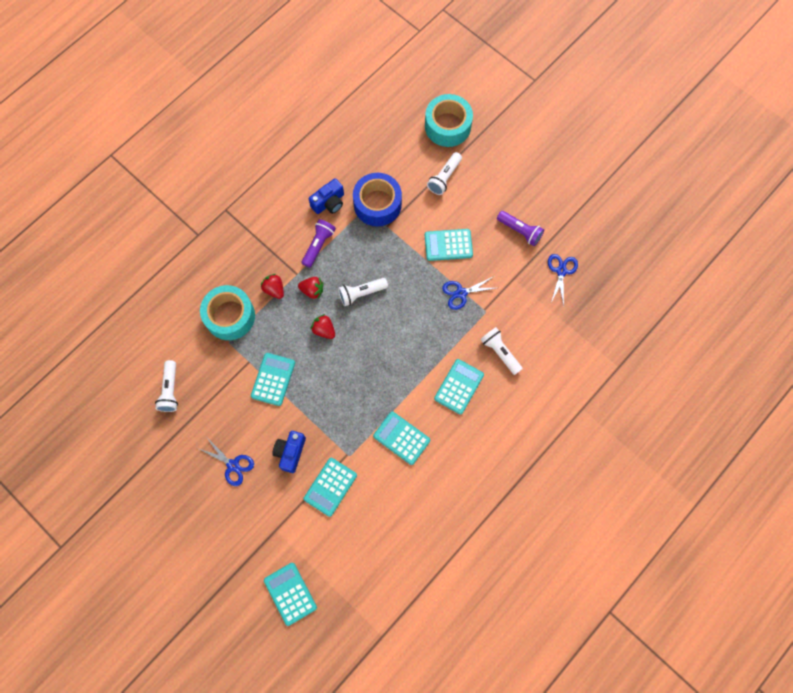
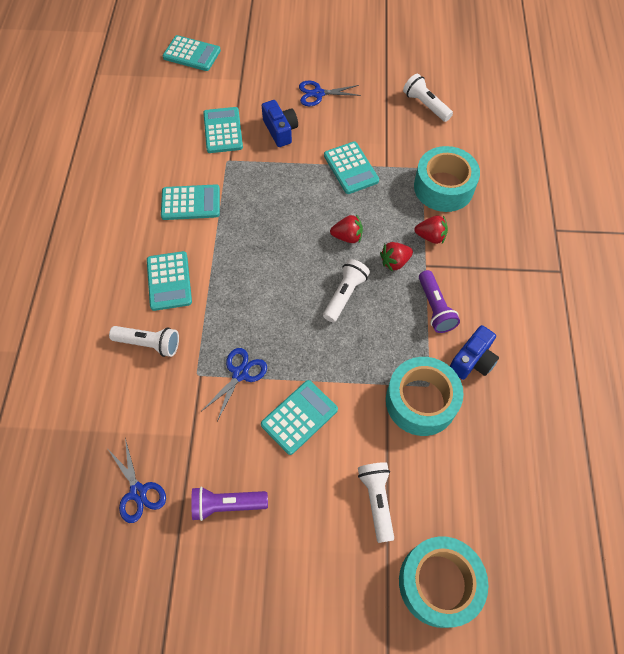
camera: 140 degrees right, 10 degrees down
blue camera [309,178,344,214] -> blue camera turned 150 degrees counterclockwise [450,325,499,380]
blue tape [353,173,402,226] -> turquoise tape [386,357,464,436]

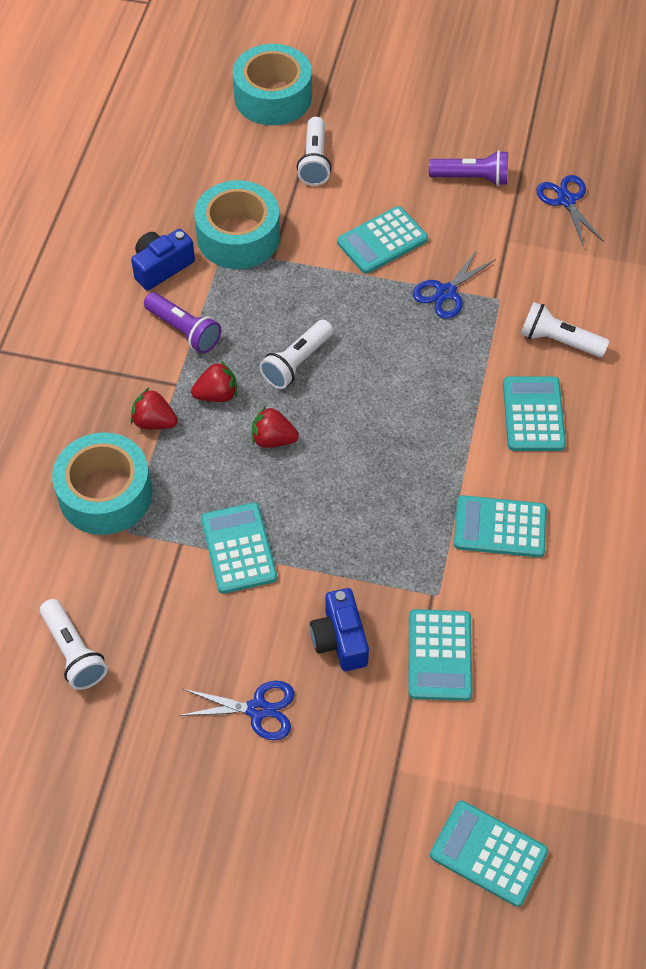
camera: 170 degrees left, 5 degrees down
purple flashlight [419,270,460,333] -> purple flashlight turned 135 degrees clockwise [144,292,221,353]

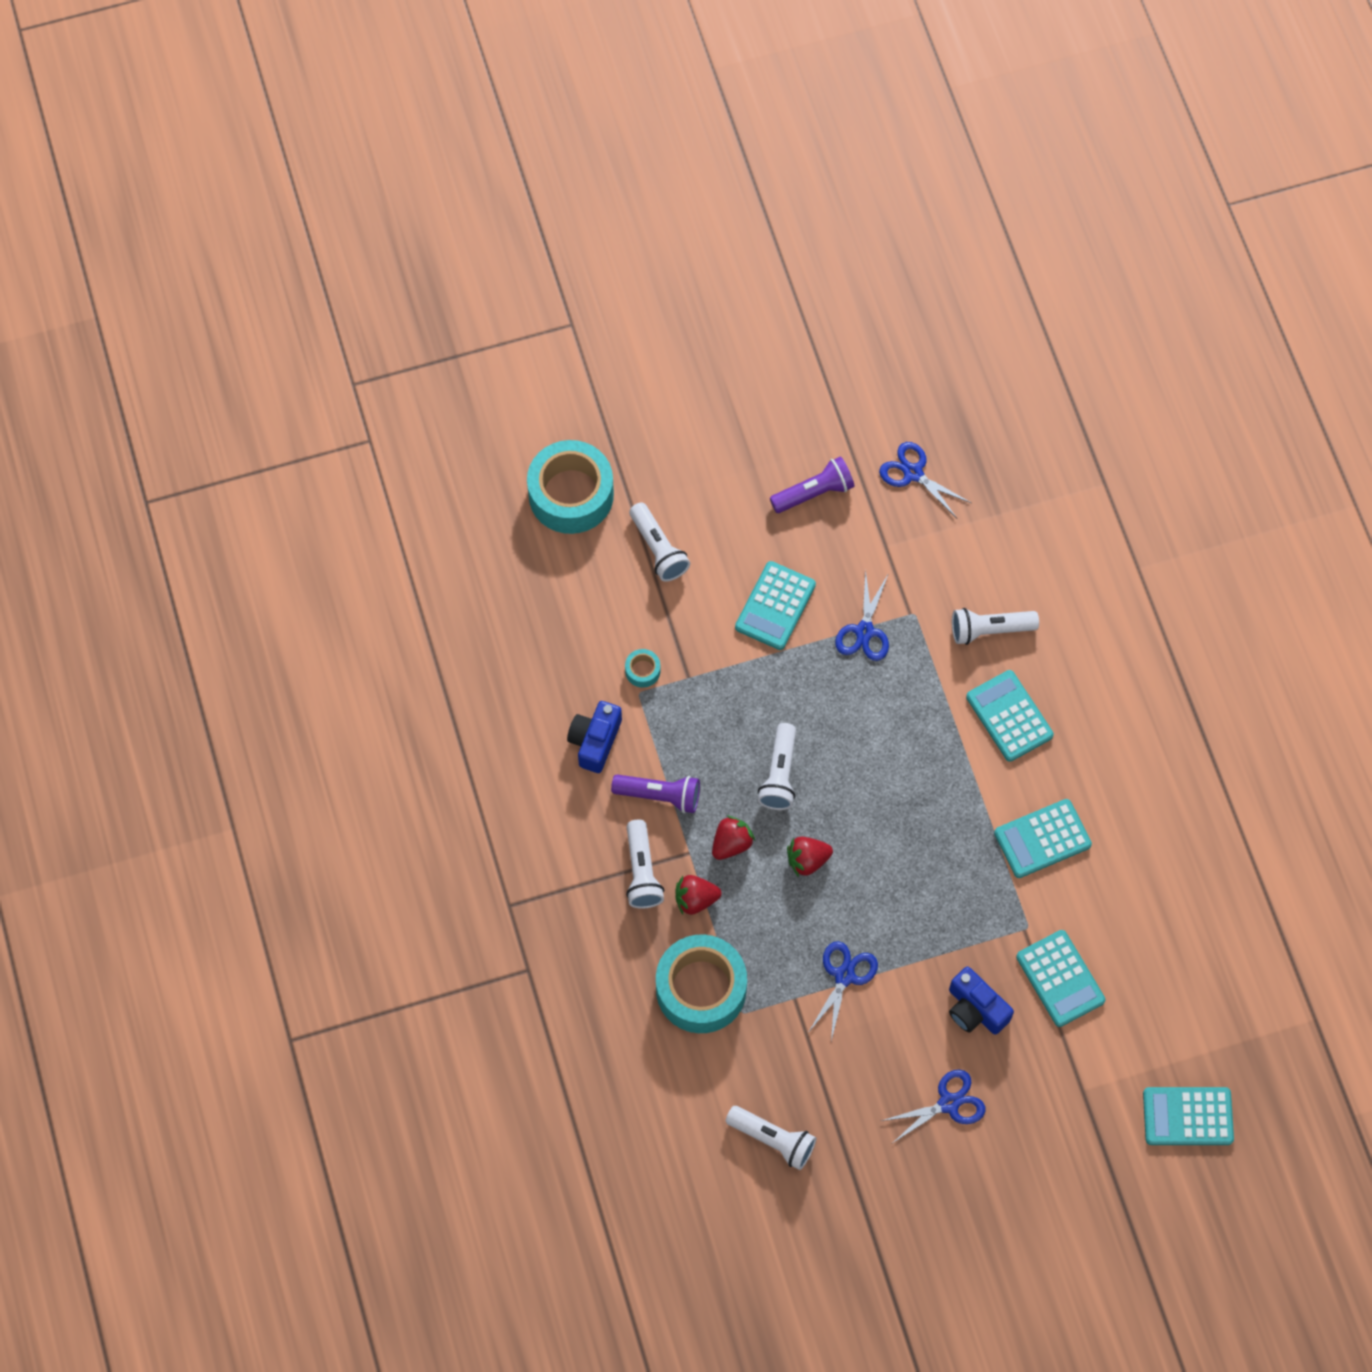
camera: 30 degrees left, 10 degrees up
turquoise tape [194,180,280,269] -> turquoise tape [625,649,660,688], size x0.40
turquoise calculator [201,502,277,594] -> blue scissors [808,941,878,1041]
none -> white flashlight [626,820,664,909]

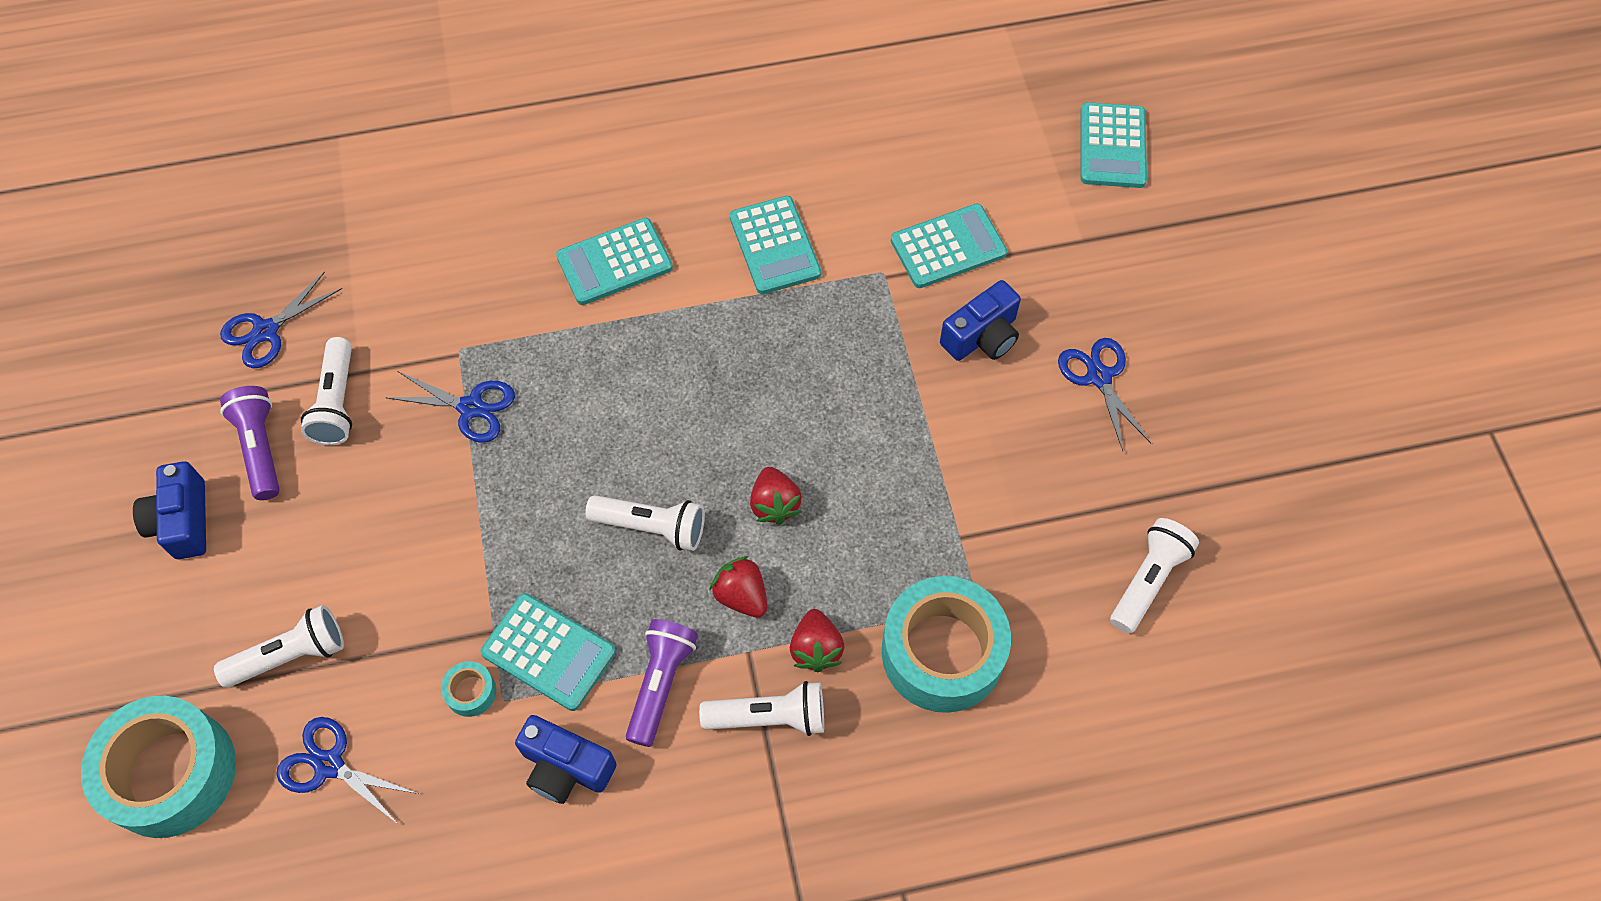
camera: 85 degrees left, 5 degrees down
turquoise calculator [735,561,816,650] -> turquoise calculator moved to [481,593,616,711]
blue scissors [808,941,878,1041] -> blue scissors moved to [276,717,419,825]
white flashlight [952,608,1039,645] -> white flashlight moved to [301,337,352,445]
none -> blue camera [133,461,206,559]

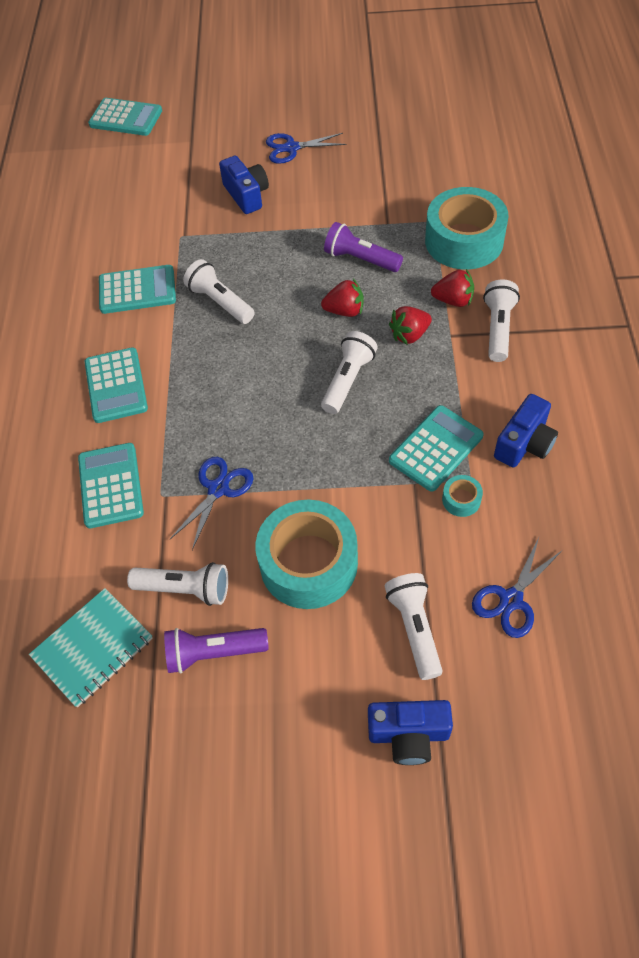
camera: 75 degrees left, 5 degrees down
turquoise tape [81,696,236,838] -> turquoise tape moved to [255,500,358,609]
blue camera [133,461,206,559] -> blue camera moved to [368,700,453,765]
blue scissors [220,271,342,368] -> turquoise notebook [29,588,153,708]
purple flashlight [626,619,698,747] -> purple flashlight moved to [324,222,403,272]
turquoise calculator [891,204,1007,288] -> turquoise calculator moved to [78,443,144,528]
white flashlight [1110,518,1199,633] -> white flashlight moved to [183,259,255,324]

